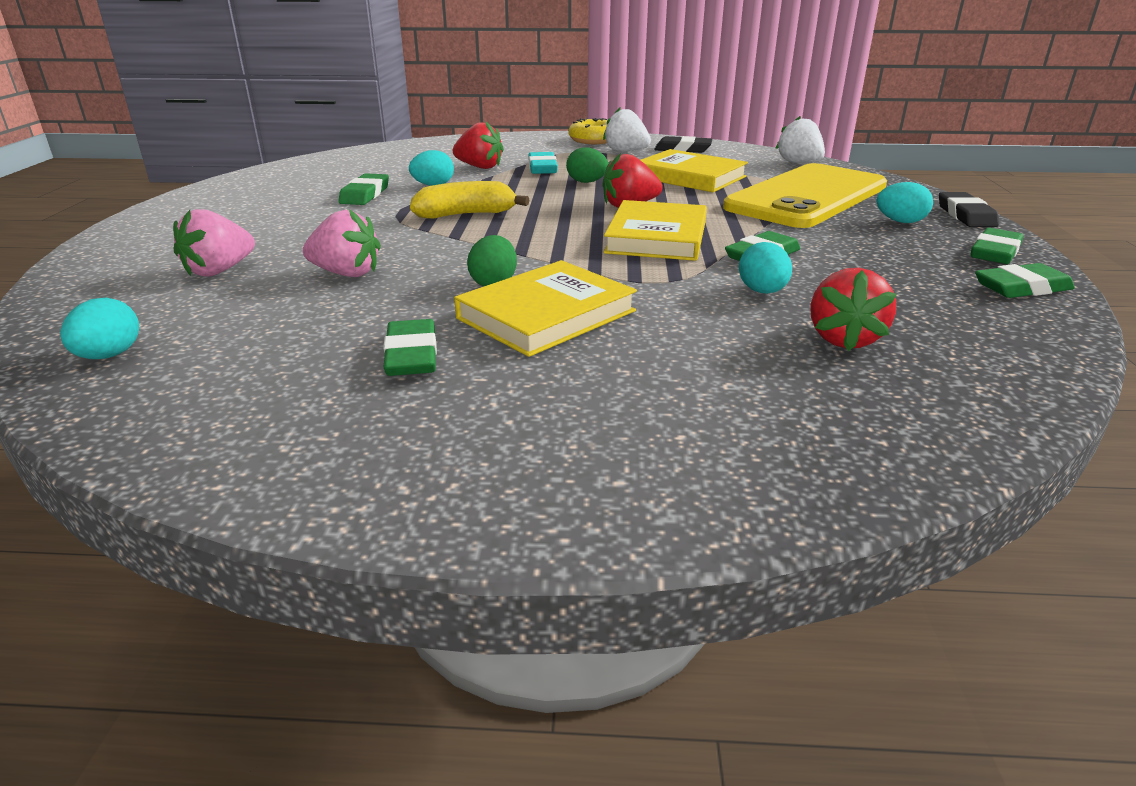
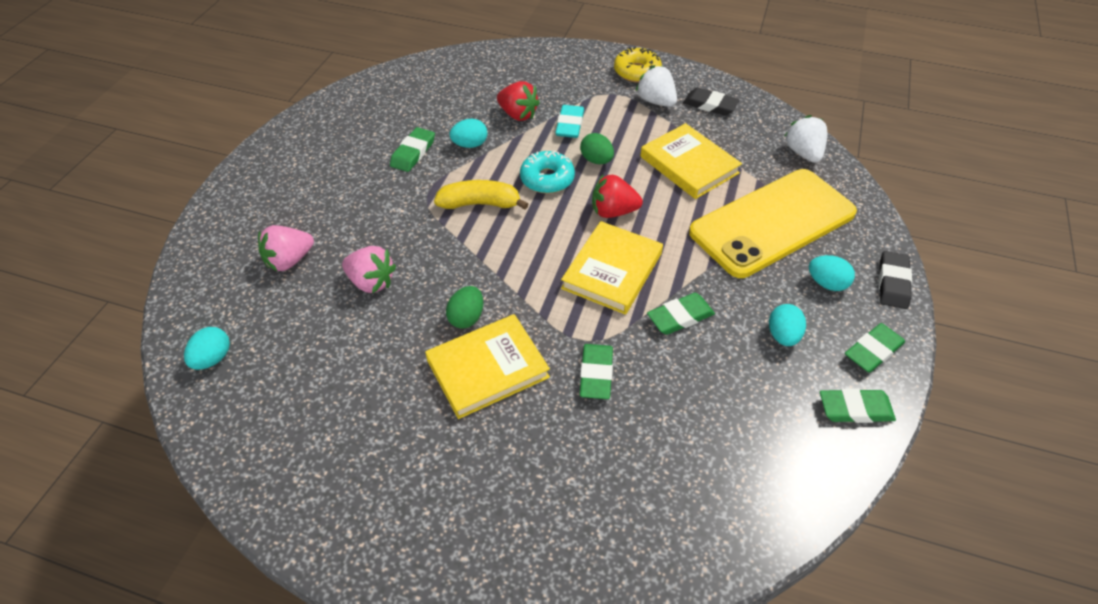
camera: 15 degrees right, 20 degrees up
green eraser [383,319,437,376] -> green eraser moved to [580,344,613,399]
turquoise egg [739,242,792,294] -> turquoise egg moved to [769,304,806,346]
red strawberry [811,268,896,351] -> none
none -> turquoise donut [520,151,575,194]

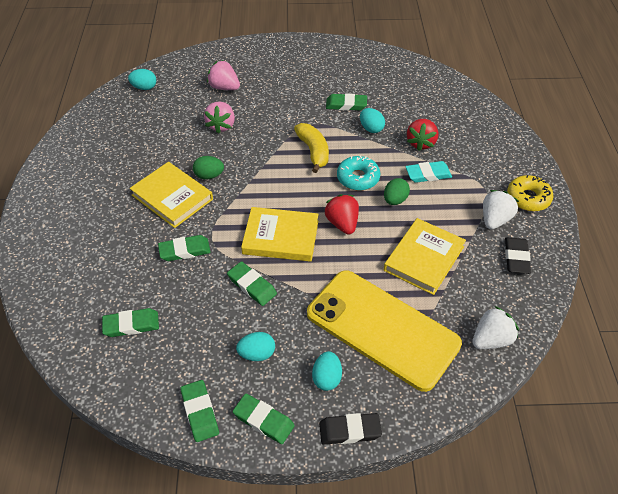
camera: 70 degrees right, 0 degrees up
none -> green eraser [102,308,159,337]

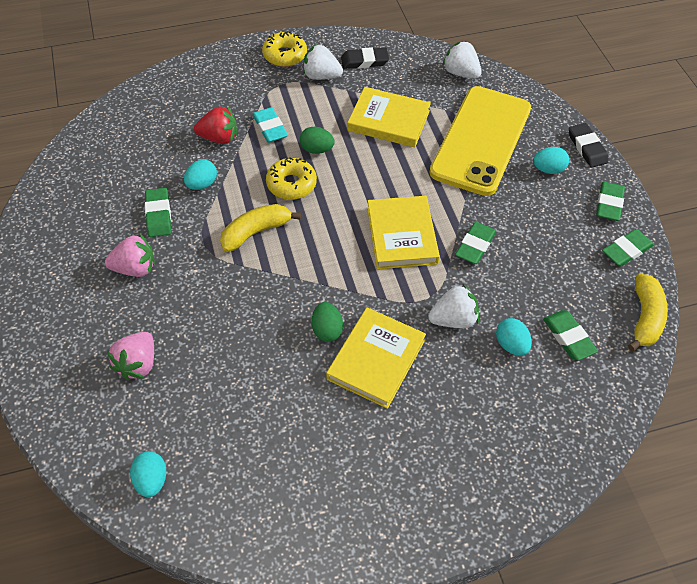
camera: 105 degrees left, 5 degrees up
green eraser [158,235,211,261] -> white strawberry [428,284,479,328]
pink strawberry [204,102,235,134] -> pink strawberry moved to [105,235,155,277]
turquoise egg [236,332,275,361] -> turquoise egg moved to [496,318,532,356]
red strawberry [324,194,359,235] -> none
turquoise donut [337,156,380,191] -> yellow donut [266,157,317,200]
none -> yellow banana [628,274,668,351]

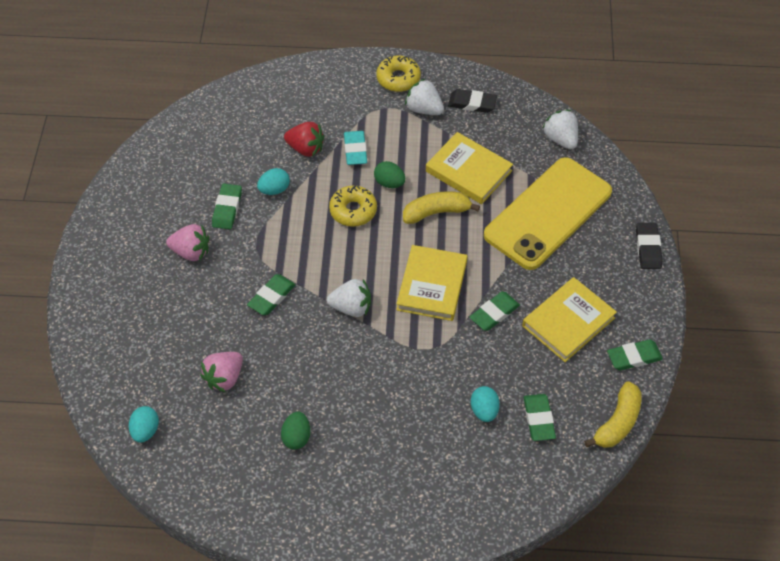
camera: 20 degrees right, 0 degrees up
pink strawberry [107,332,154,380] -> pink strawberry moved to [200,352,243,392]
yellow banana [220,204,301,252] -> yellow banana moved to [403,191,480,224]
green egg [312,302,343,342] -> green egg moved to [281,411,310,450]
yellow book [326,307,426,409] -> yellow book moved to [522,277,617,362]
white strawberry [428,284,479,328] -> white strawberry moved to [327,279,371,317]
turquoise egg [533,147,569,174] -> none
green eraser [596,182,625,221] -> green eraser moved to [247,274,296,315]

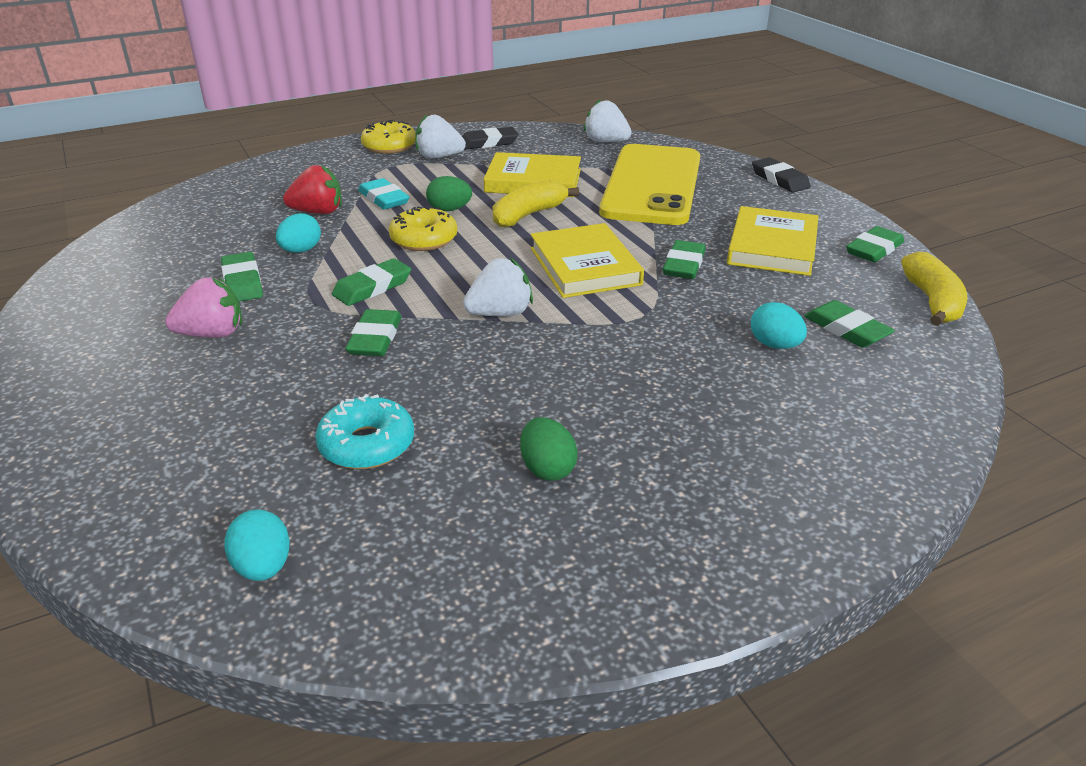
camera: 30 degrees left, 20 degrees down
pink strawberry [200,352,243,392] -> turquoise donut [315,394,414,469]
none -> green eraser [332,258,411,306]

